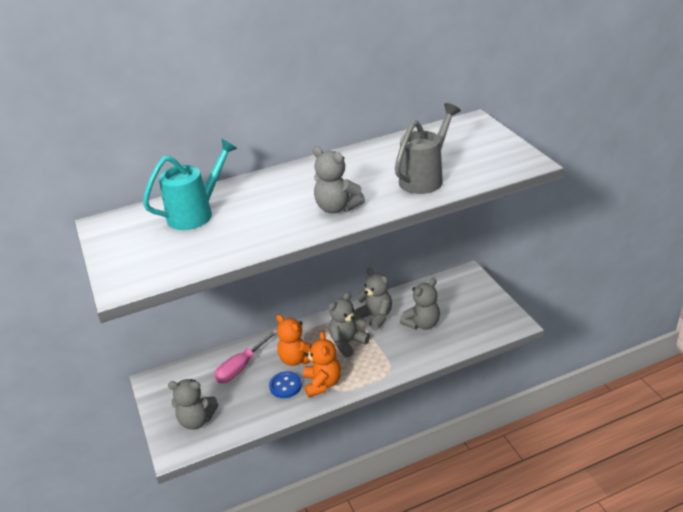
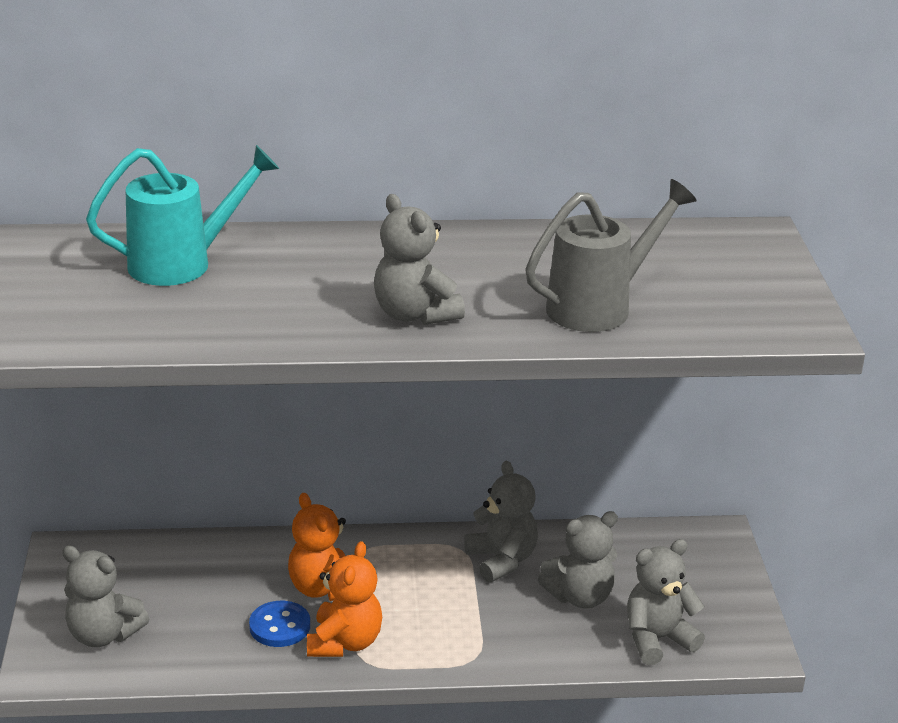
camera: 15 degrees right, 5 degrees down
pink screwdriver [214,330,277,383] -> none
grey teddy bear [329,292,370,357] -> grey teddy bear moved to [627,539,705,665]

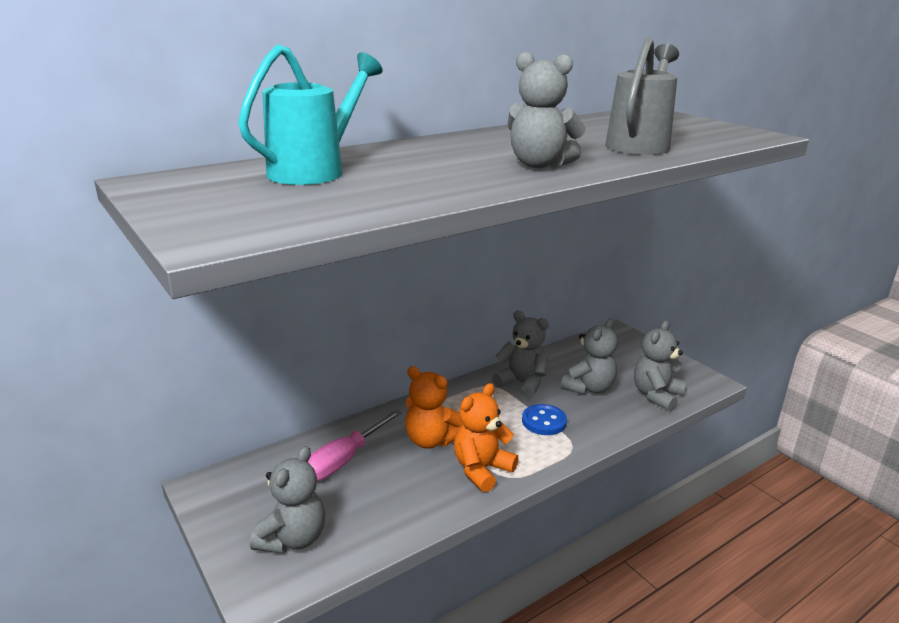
camera: 30 degrees left, 5 degrees down
grey teddy bear [62,546,149,647] -> grey teddy bear turned 60 degrees counterclockwise [250,446,325,554]
blue button [249,601,310,647] -> blue button moved to [522,404,567,435]
orange teddy bear [307,541,382,657] -> orange teddy bear turned 120 degrees counterclockwise [454,383,518,492]
none -> pink screwdriver [308,410,402,481]

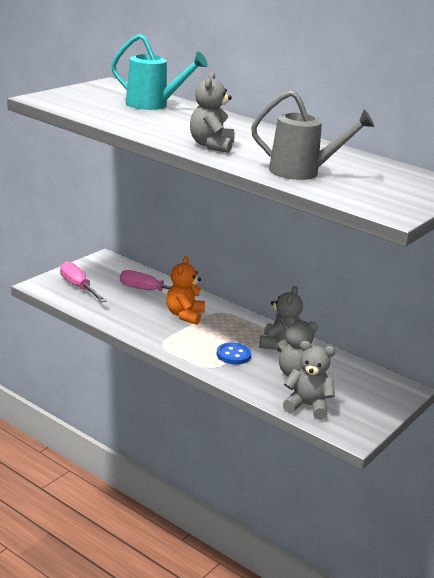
camera: 70 degrees right, 0 degrees up
grey teddy bear [250,446,325,554] -> pink screwdriver [60,261,106,302]
orange teddy bear [454,383,518,492] -> none

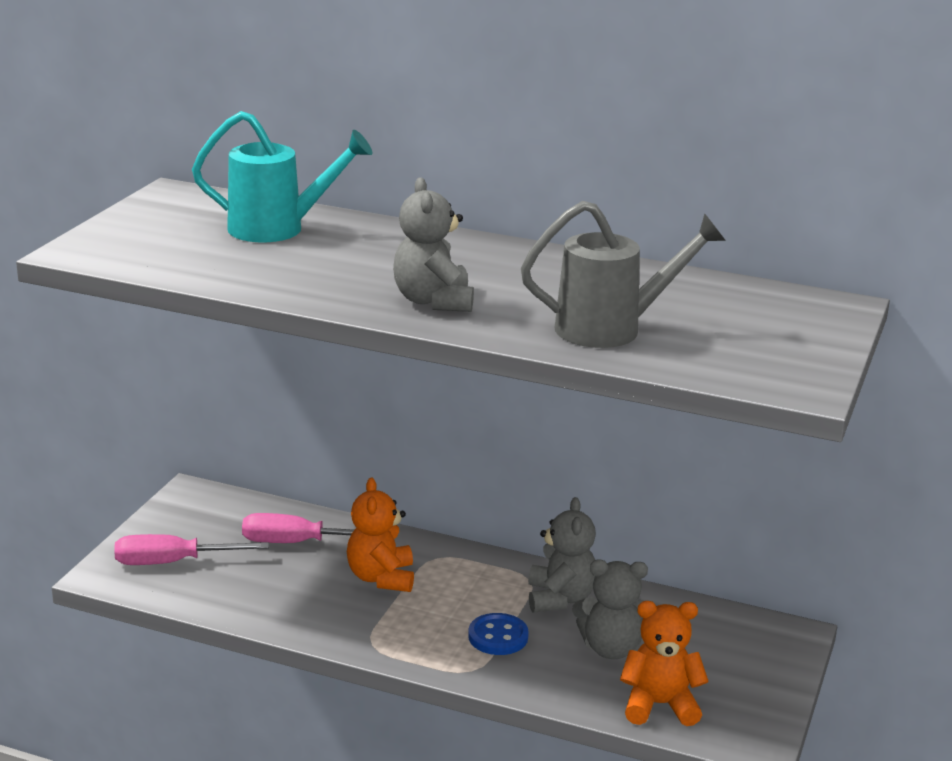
camera: 15 degrees left, 0 degrees up
pink screwdriver [60,261,106,302] -> pink screwdriver turned 45 degrees counterclockwise [114,534,269,565]
grey teddy bear [283,341,335,420] -> orange teddy bear [620,601,709,726]

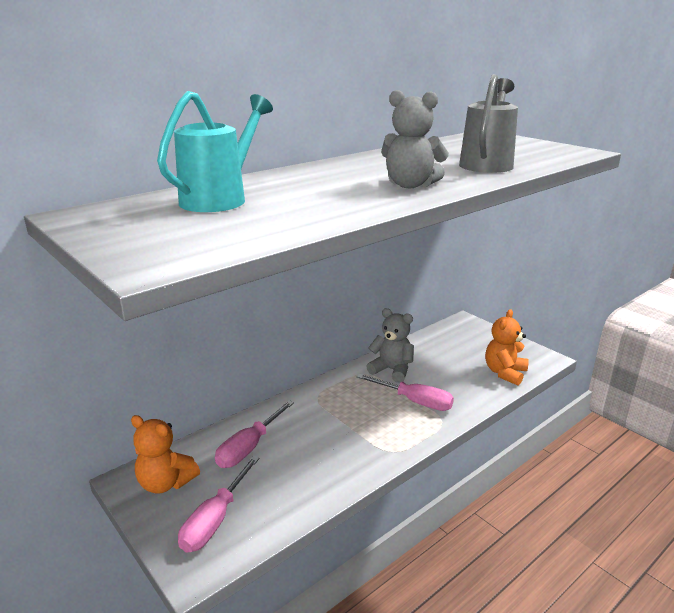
camera: 60 degrees left, 0 degrees up
orange teddy bear [347,478,414,592] -> orange teddy bear moved to [131,415,200,494]
blue button [468,613,529,655] -> pink screwdriver [357,374,454,411]
grey teddy bear [572,559,648,659] -> none

